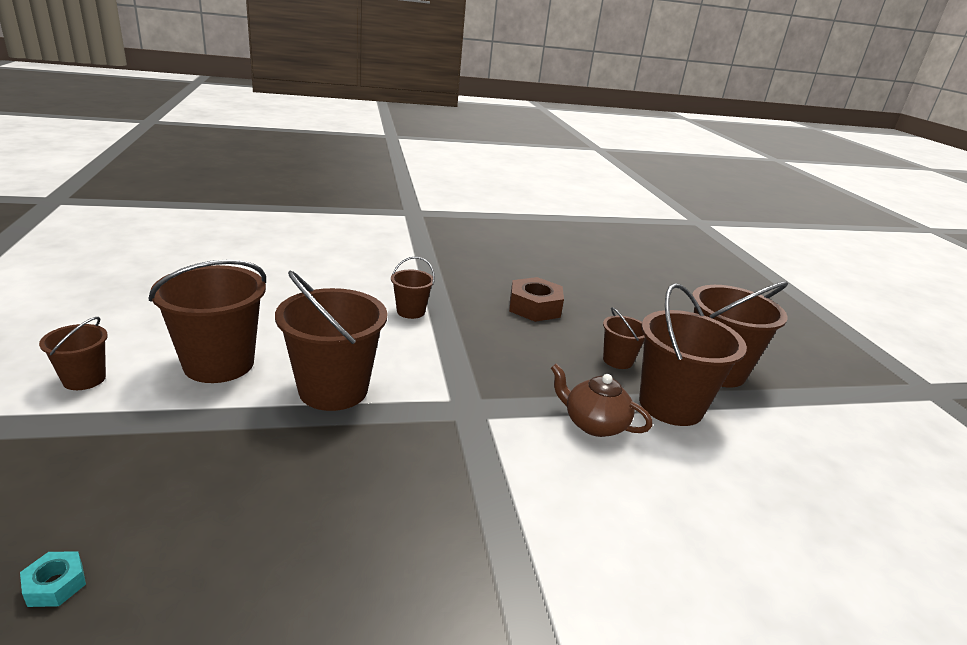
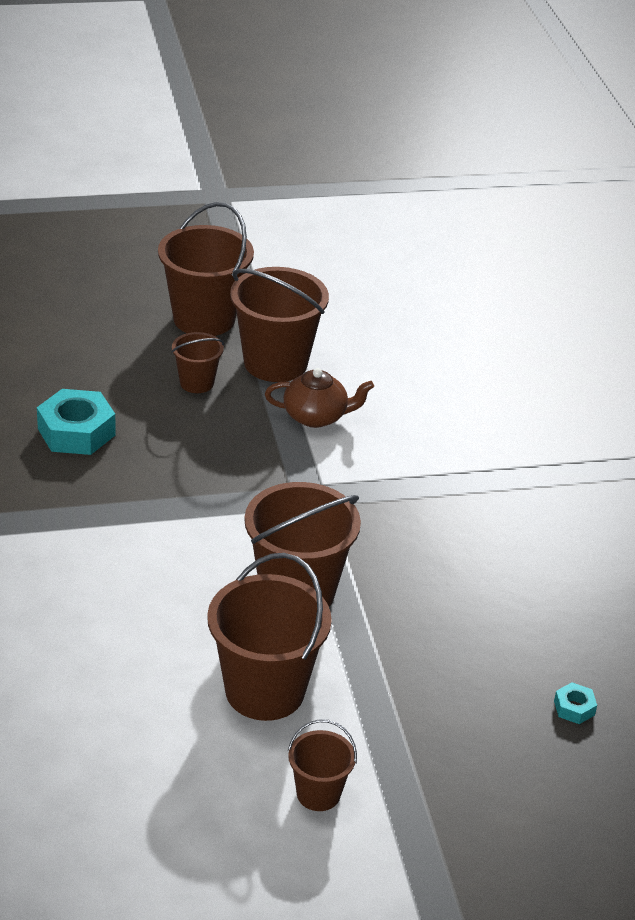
camera: 90 degrees left, 10 degrees up
brown bucket [391,257,435,319] -> none
brown nut [509,277,564,322] -> turquoise nut [37,389,116,455]
brown teapot [551,364,653,437] -> brown teapot turned 120 degrees counterclockwise [265,368,374,428]

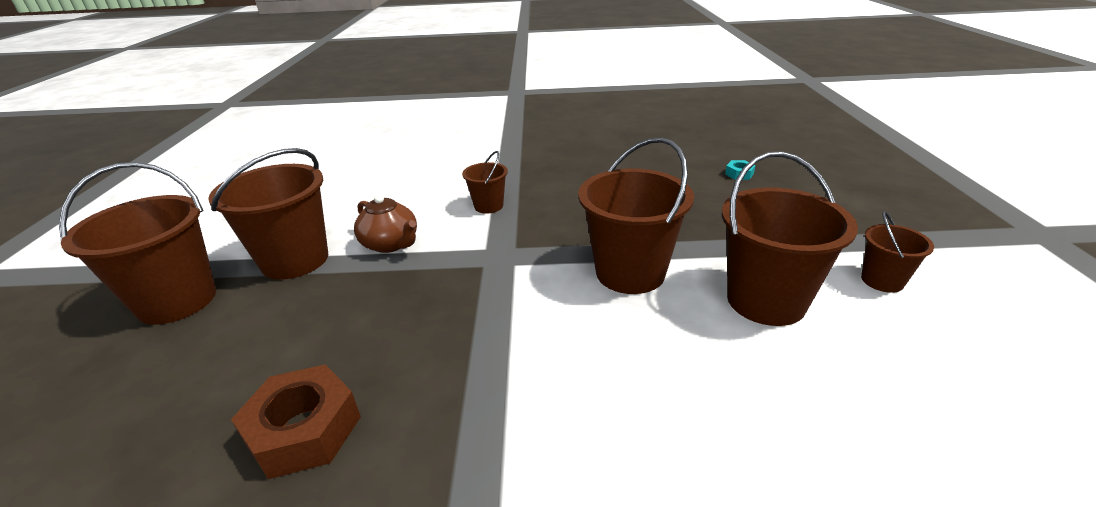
camera: 75 degrees left, 5 degrees down
turquoise nut [37,389,116,455] -> brown nut [231,364,361,479]
brown bucket [171,332,224,393] -> brown bucket moved to [462,151,508,214]
brown teapot [265,368,374,428] -> brown teapot turned 120 degrees clockwise [354,194,417,253]

